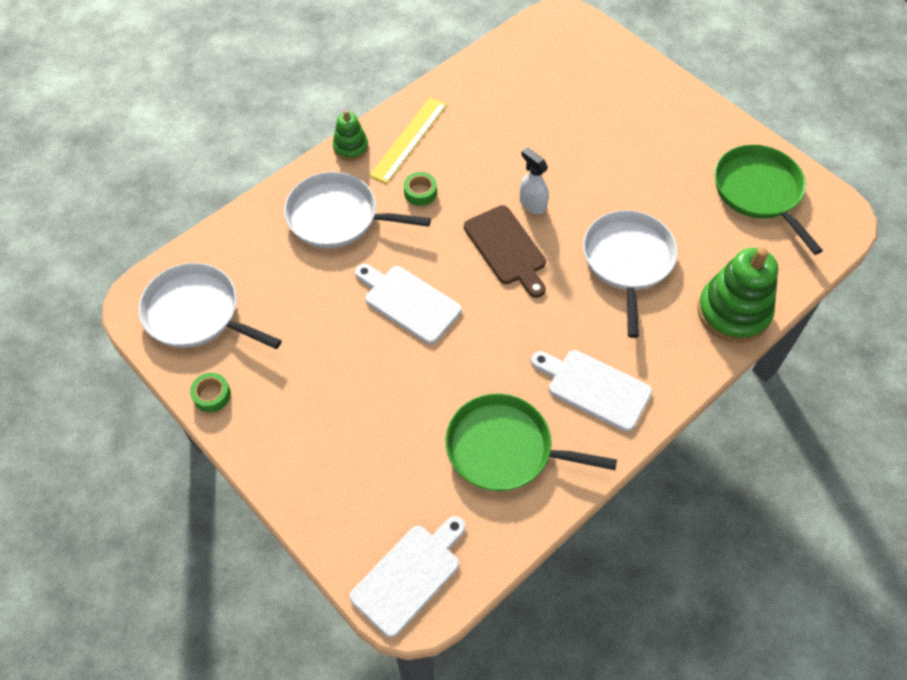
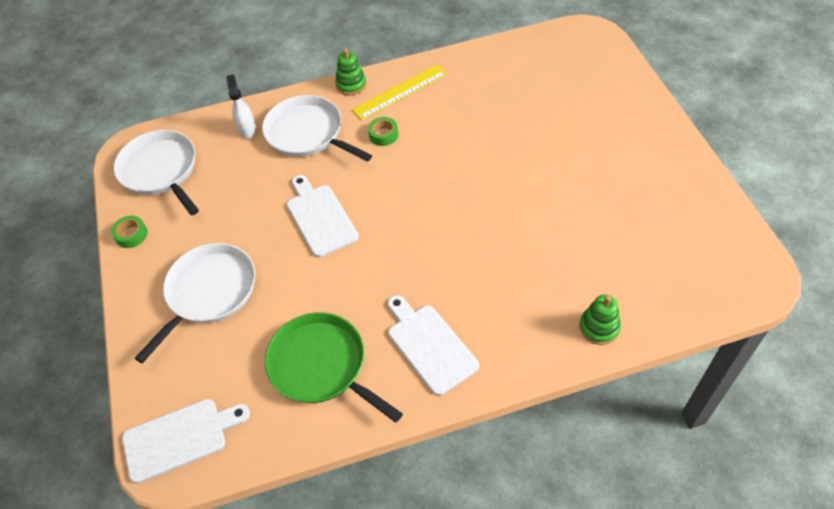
camera: 30 degrees right, 5 degrees down
brown cutting board [464,205,546,298] -> none
white spray bottle [520,147,549,214] -> white spray bottle moved to [226,75,256,138]
white pan [583,210,678,338] -> white pan moved to [134,243,255,364]
green stacking toy [698,248,778,343] -> green stacking toy [579,295,621,345], size x0.54
green pan [715,145,823,255] -> none

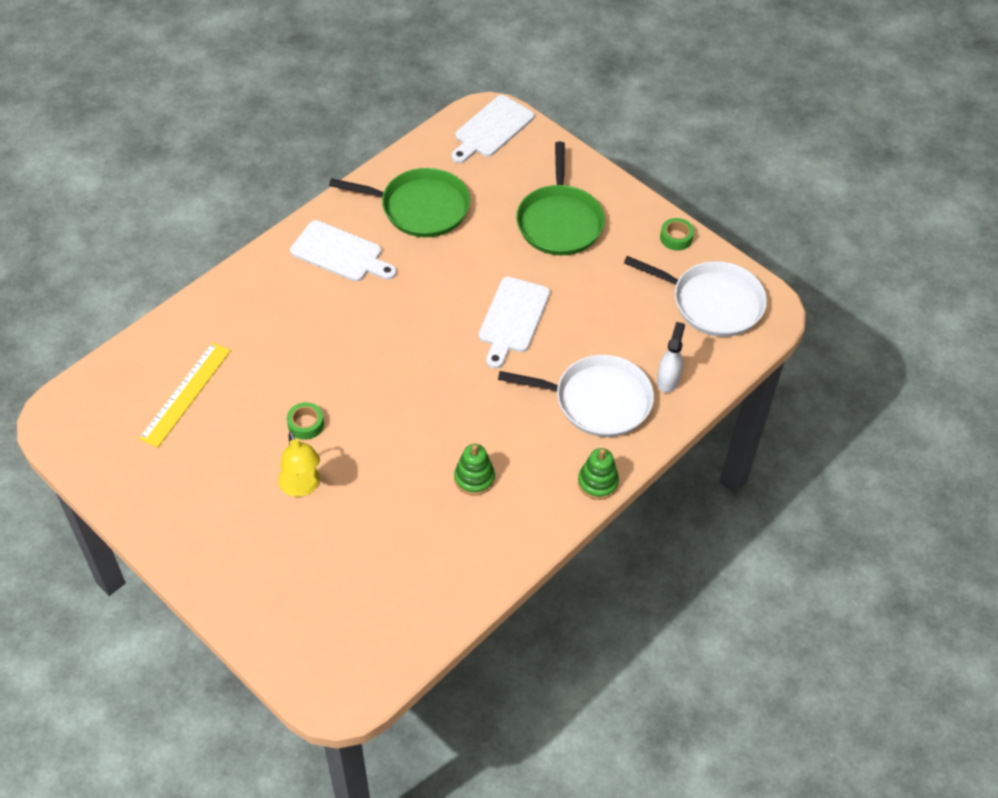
camera: 145 degrees right, 0 degrees up
white pan [134,243,255,364] -> green pan [516,142,605,255]
white spray bottle [226,75,256,138] -> white spray bottle turned 120 degrees counterclockwise [657,322,685,393]
white cutting board [287,175,359,257] -> white cutting board turned 75 degrees clockwise [479,277,550,369]
yellow ruler [352,64,448,120] -> yellow ruler moved to [139,342,231,448]
green tape [368,117,398,146] -> green tape moved to [287,402,324,440]
green stacking toy [579,295,621,345] -> green stacking toy moved to [454,444,495,496]
none -> yellow lamp [278,432,320,497]

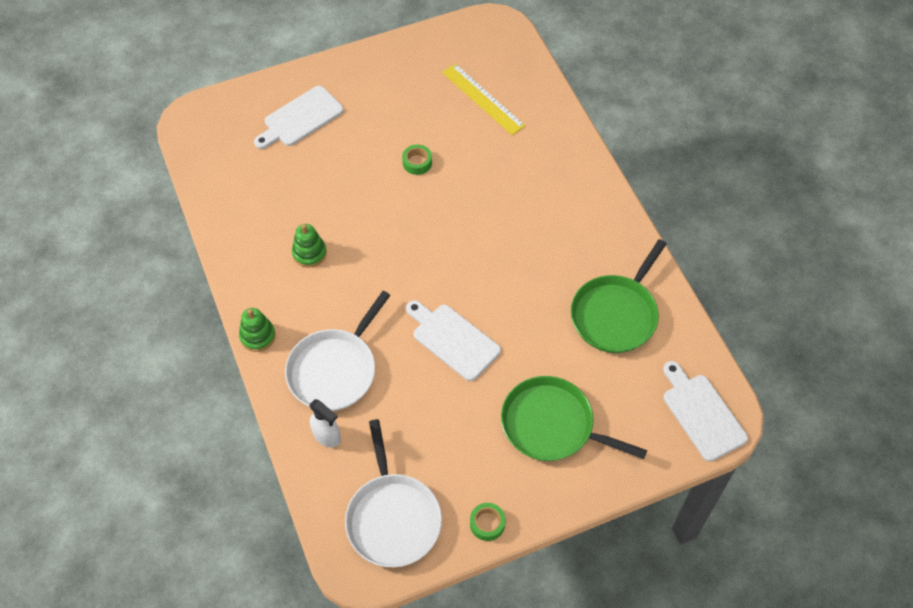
camera: 115 degrees right, 5 degrees up
yellow lamp [278,432,320,497] -> none
white cutting board [290,220,397,282] -> white cutting board moved to [254,86,344,149]
white pan [624,256,767,337] -> white pan turned 60 degrees counterclockwise [345,419,442,567]

